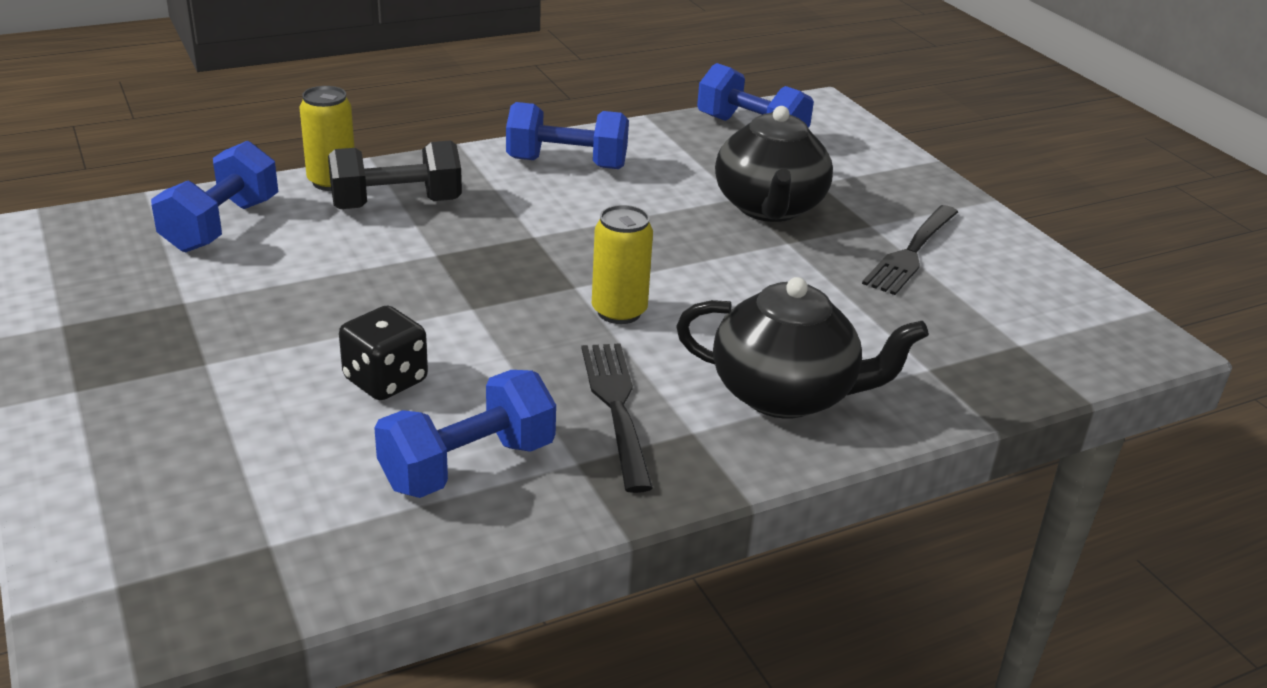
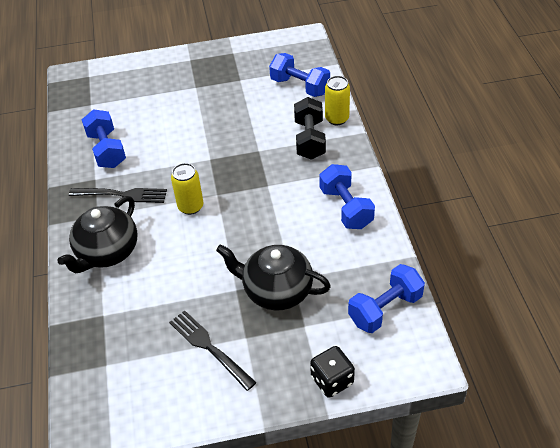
camera: 110 degrees right, 15 degrees up
black dice [339,305,428,400] -> black dice moved to [310,346,355,398]
blue dumbbell [506,102,629,169] -> blue dumbbell turned 45 degrees counterclockwise [319,164,375,229]

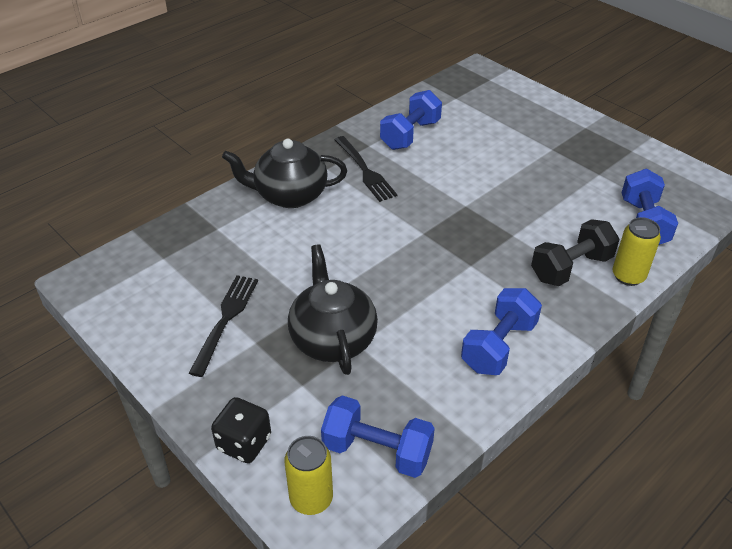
camera: 55 degrees right, 5 degrees down
yellow can [171,163,203,215] -> yellow can moved to [284,436,333,515]

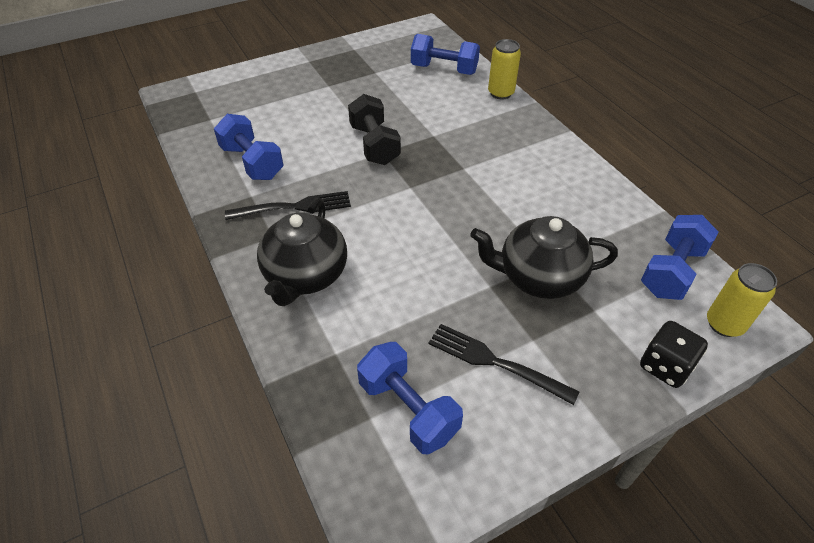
camera: 75 degrees left, 5 degrees up
blue dumbbell [461,288,542,375] -> blue dumbbell moved to [357,342,463,455]
black dumbbell [531,219,619,286] -> black dumbbell moved to [348,94,401,165]

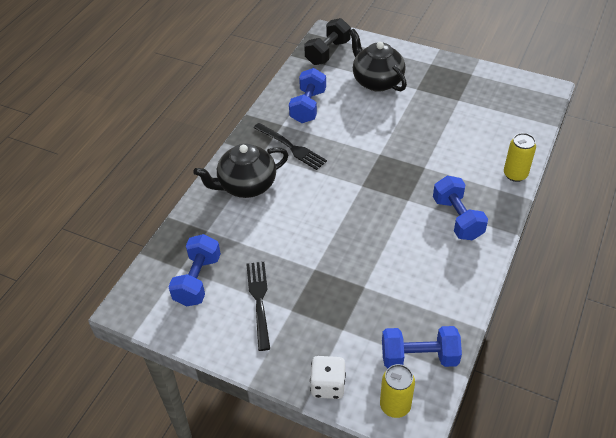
camera: 55 degrees right, 0 degrees up
black dumbbell [348,94,401,165] -> black dumbbell moved to [304,18,351,65]
blue dumbbell [411,34,480,75] -> blue dumbbell moved to [433,176,488,240]
black teapot [470,216,618,299] -> black teapot moved to [349,29,407,92]
black dice [640,321,708,388] -> white dice [310,356,346,399]

